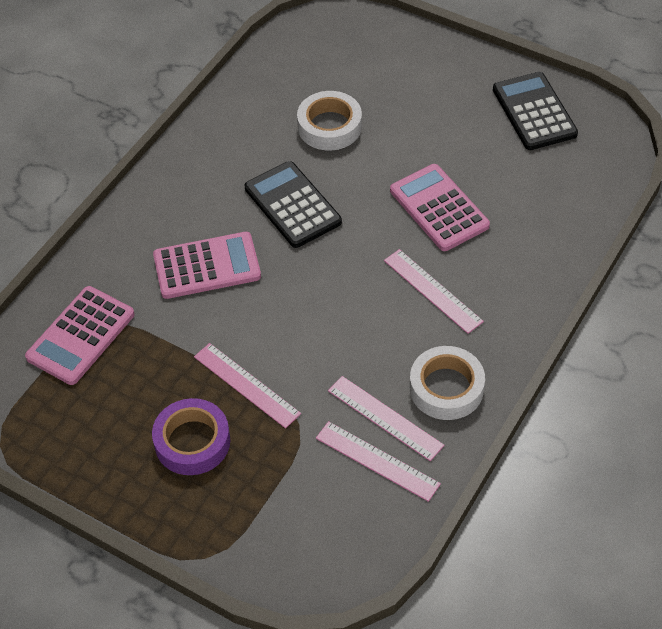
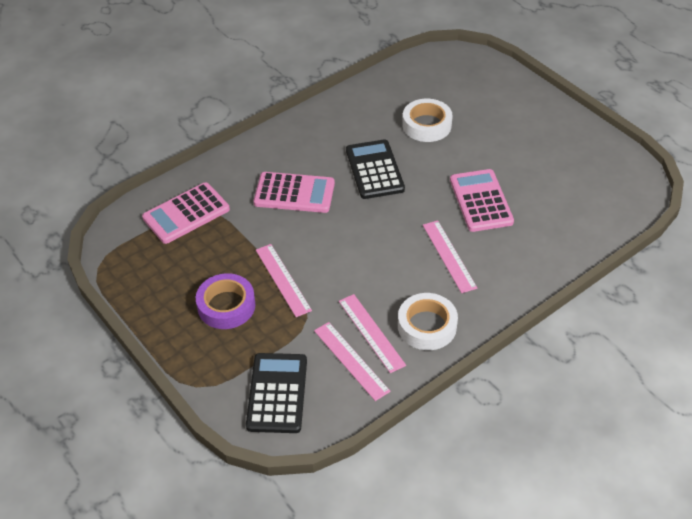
camera: 20 degrees right, 5 degrees down
black calculator [493,72,578,150] -> black calculator moved to [246,353,307,433]

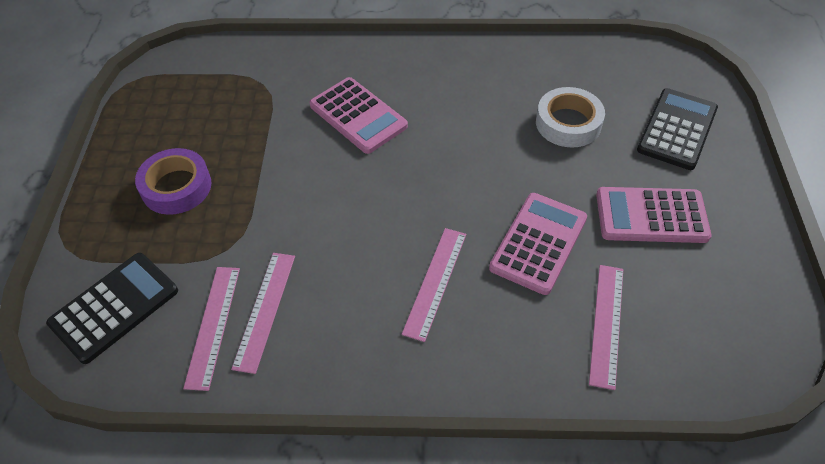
camera: 40 degrees right, 5 degrees up
pink calculator [142,182,230,244] -> pink calculator moved to [596,187,712,243]
pink ruler [256,244,312,317] -> pink ruler moved to [589,265,623,390]
black calculator [346,139,405,199] -> black calculator moved to [637,88,718,170]
white tape [398,293,458,350] -> none

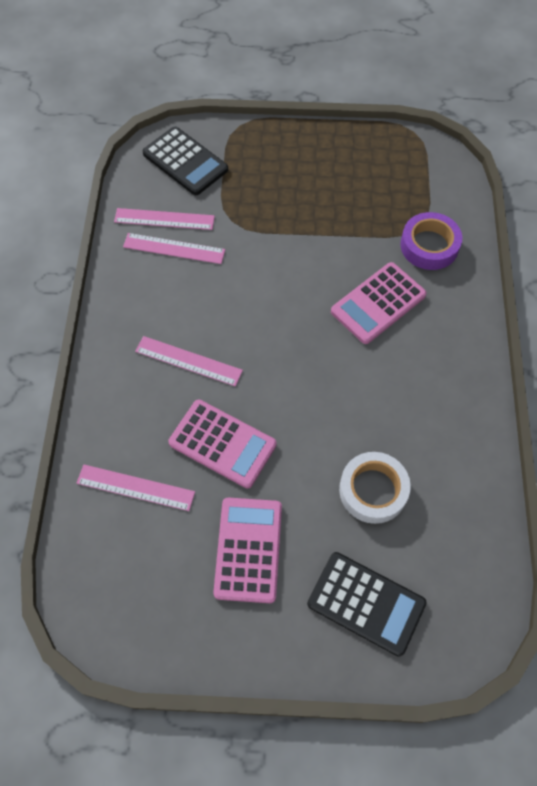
camera: 90 degrees right, 10 degrees up
purple tape [135,148,211,215] -> purple tape moved to [400,212,462,270]

